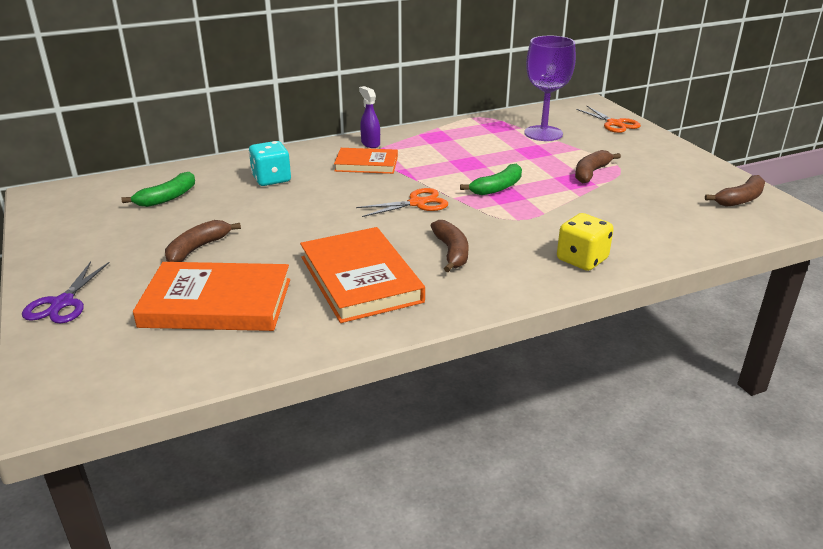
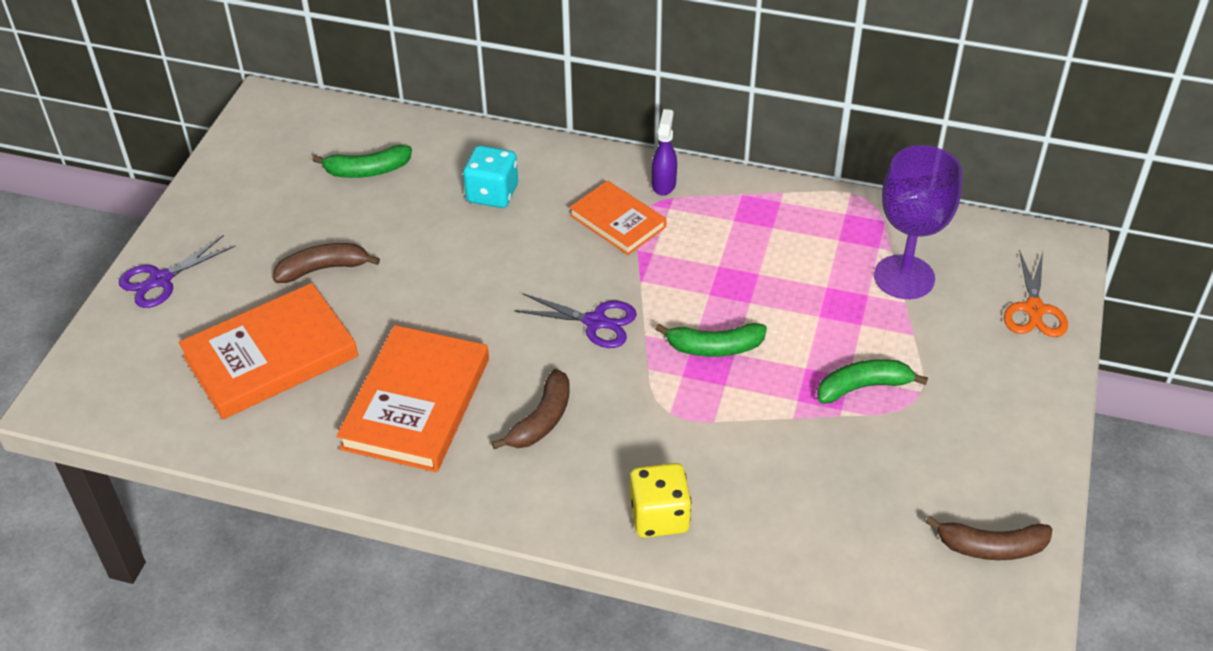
camera: 40 degrees right, 15 degrees up
orange book [133,262,290,331] -> orange book turned 75 degrees counterclockwise [179,283,358,419]
orange scissors [356,188,448,217] -> purple scissors [514,293,637,348]
brown banana [575,150,621,183] -> green banana [817,359,928,404]

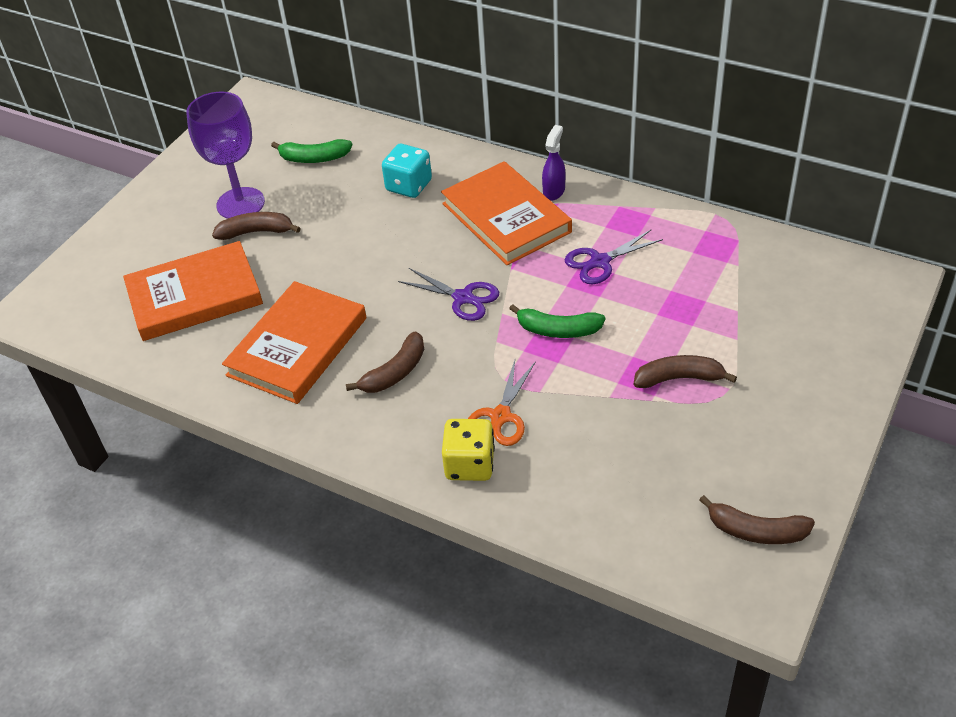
camera: 15 degrees right, 0 degrees up
purple scissors [119,235,235,308] -> purple scissors moved to [565,229,663,284]
orange book [569,181,667,255] -> orange book [441,161,572,265], size x1.65
green banana [817,359,928,404] -> brown banana [634,355,737,388]
purple goblet [874,145,962,299] -> purple goblet moved to [186,92,265,219]
orange scissors [1004,249,1068,337] -> orange scissors moved to [468,360,536,446]

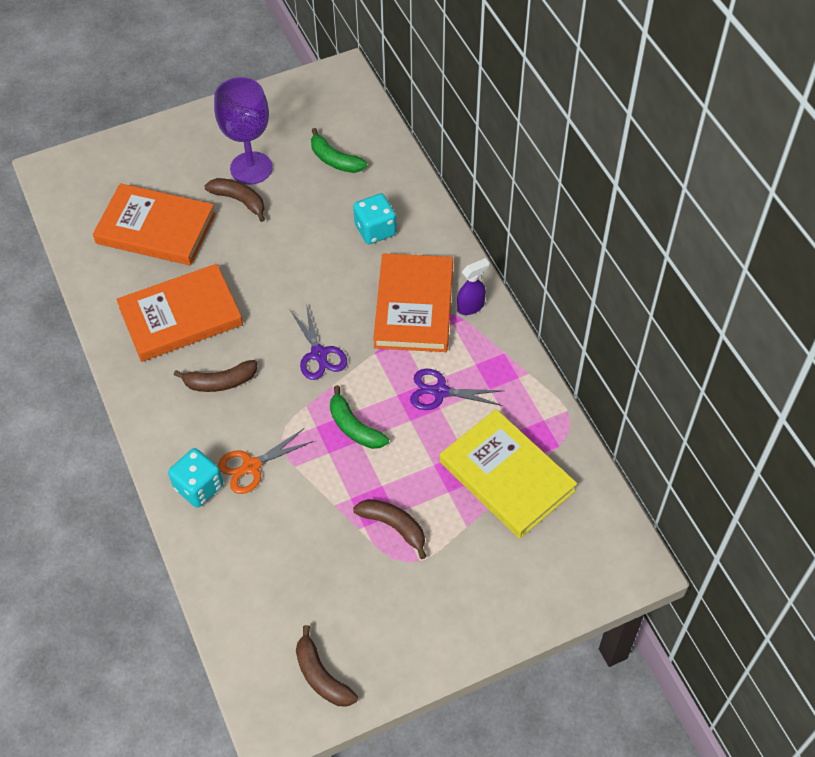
camera: 35 degrees right, 10 degrees up
yellow dice [442,419,495,481] -> turquoise dice [168,448,223,508]
none -> yellow book [440,409,577,538]

